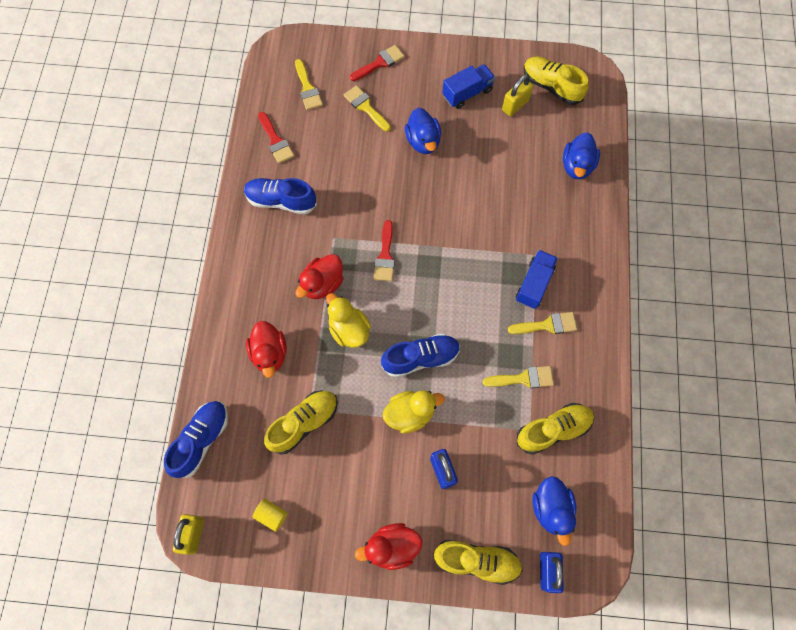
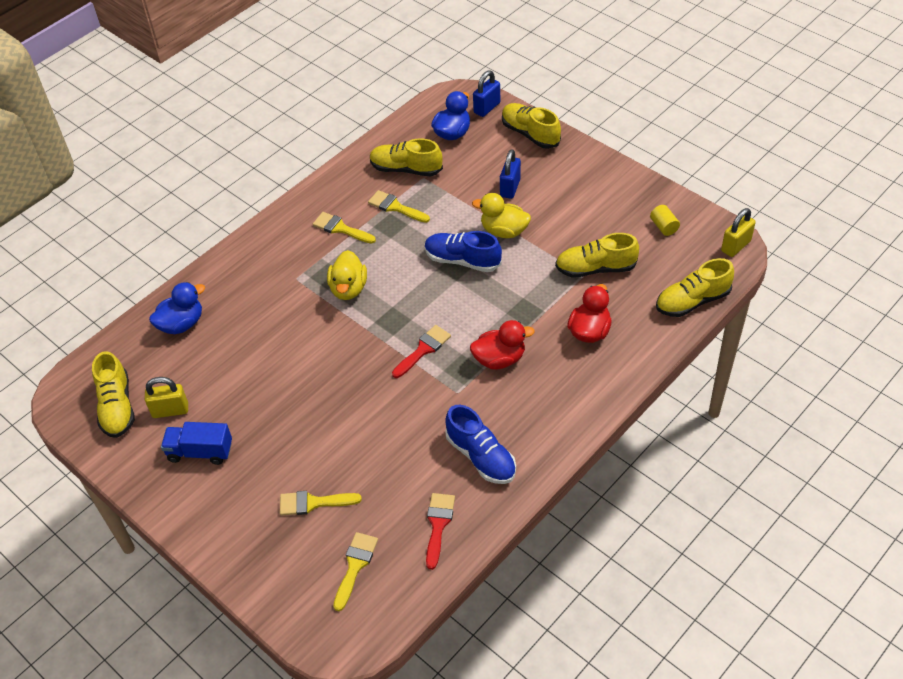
camera: 140 degrees left, 20 degrees down
blue shoe [164,401,228,478] -> yellow shoe [656,258,734,317]
yellow duck [326,293,371,348] -> yellow duck moved to [327,250,367,300]
yellow brush [344,85,391,132] -> yellow brush turned 90 degrees clockwise [280,491,362,516]
red brush [350,45,405,81] -> none
red duck [355,523,422,570] -> none
blue duck [405,108,441,154] -> none
blue truck [516,250,558,309] -> none

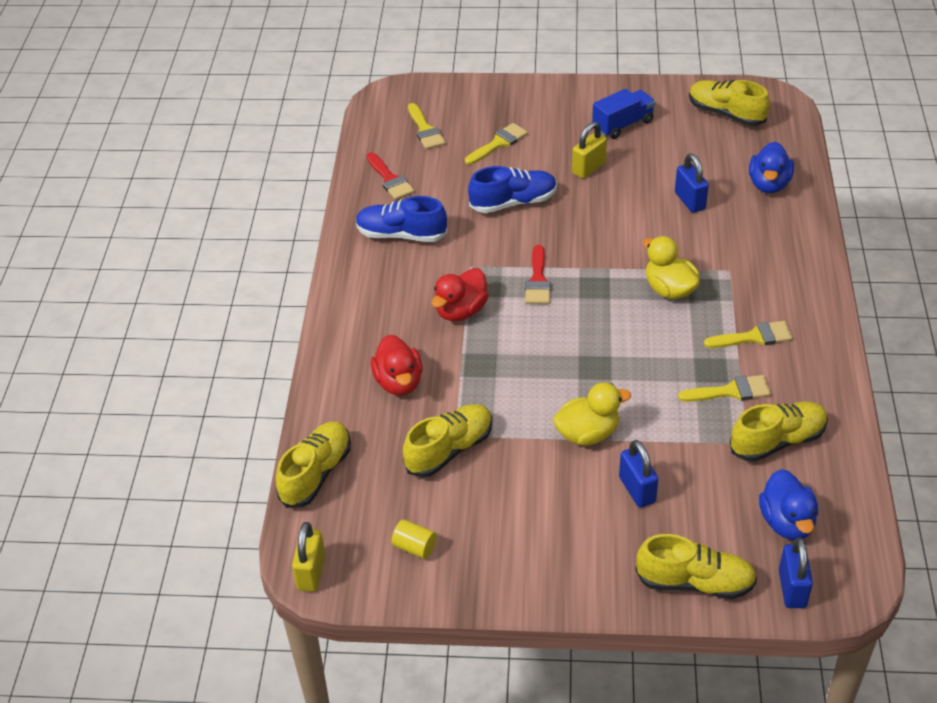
camera: 140 degrees right, 5 degrees down
yellow padlock [145,377,188,418] -> yellow padlock moved to [572,122,607,179]
blue shoe [425,231,502,272] -> blue shoe moved to [468,166,557,213]
none -> blue padlock [675,153,709,213]

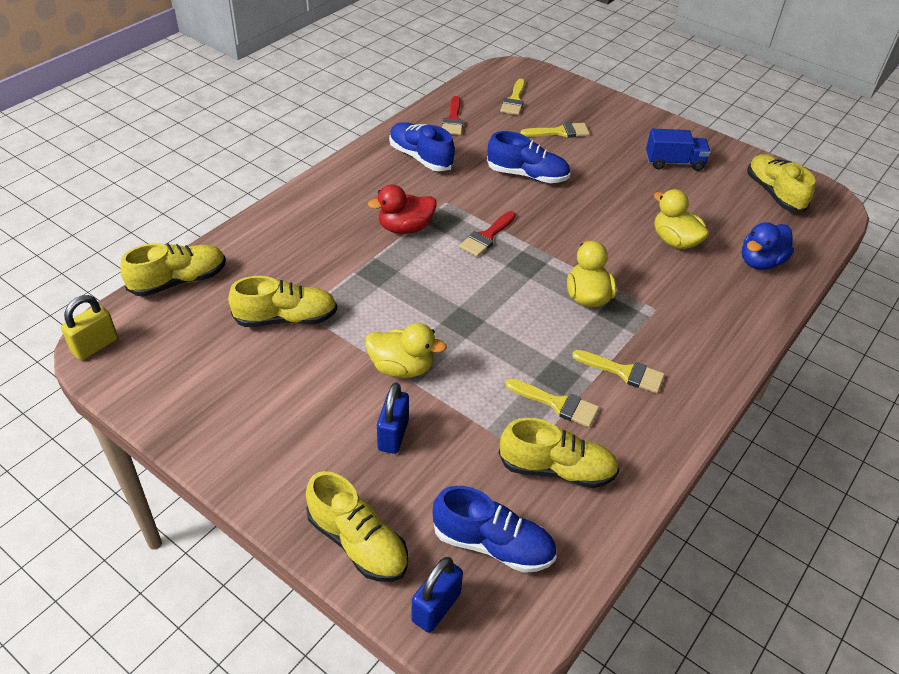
camera: 30 degrees right, 0 degrees up
red duck [371,335,422,395] -> none
yellow cylinder [392,519,437,559] -> none
yellow padlock [572,122,607,179] -> none
blue padlock [675,153,709,213] -> yellow duck [654,189,709,249]
blue duck [759,469,818,540] -> blue shoe [432,486,557,573]

